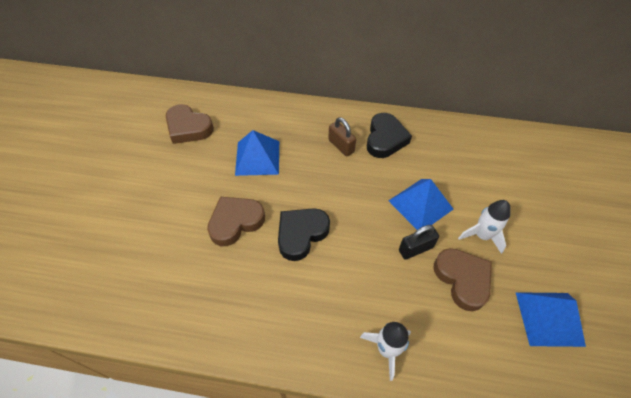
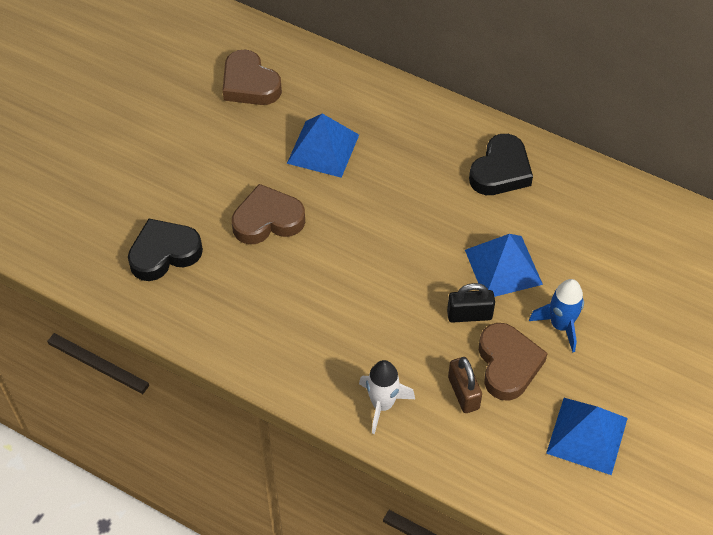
camera: 20 degrees right, 0 degrees up
black heart [278,208,330,261] -> black heart moved to [128,219,203,281]
brown padlock [328,117,356,156] -> brown padlock moved to [448,357,482,413]
white rocket [458,200,511,254] -> blue rocket [529,279,584,353]

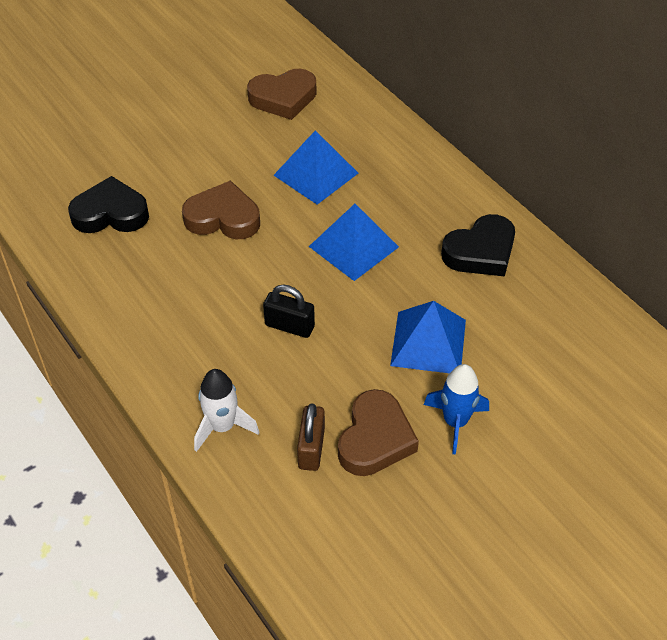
camera: 25 degrees right, 5 degrees down
brown heart [223,50,282,105] -> brown heart turned 90 degrees counterclockwise [247,69,317,120]
black padlock [447,283,495,323] -> black padlock moved to [263,284,315,338]
blue pyramid [546,398,628,475] -> blue pyramid moved to [309,204,399,281]

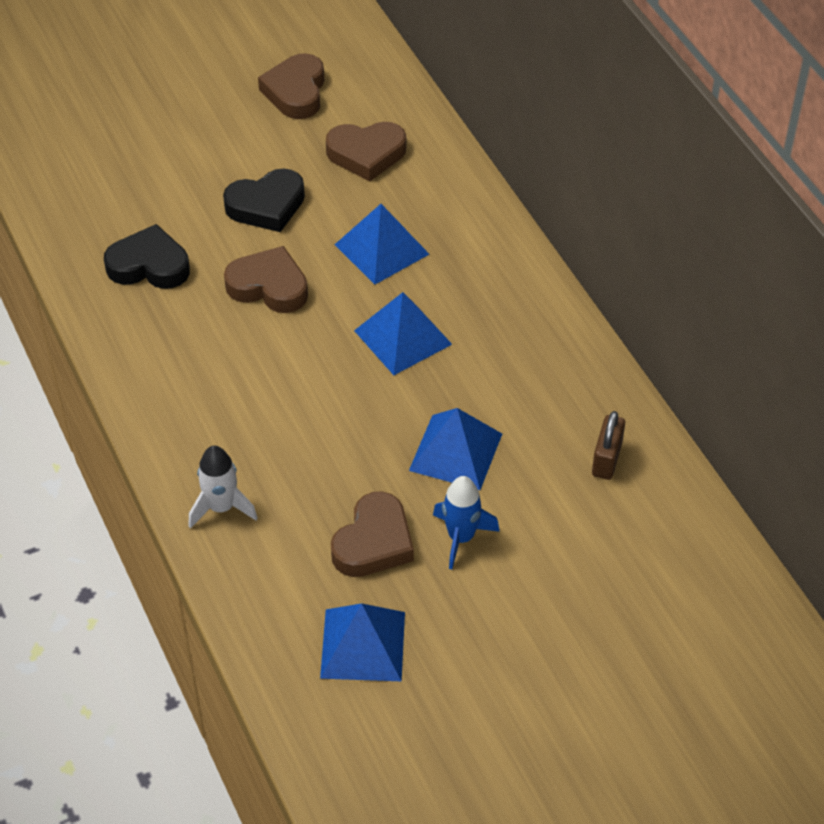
camera: 10 degrees right, 0 degrees up
black padlock [263,284,315,338] -> none
brown padlock [297,403,325,471] -> brown padlock moved to [592,411,625,480]
black heart [441,214,515,277] -> black heart moved to [223,169,305,232]
none -> brown heart [258,53,324,119]
none -> blue pyramid [320,603,405,681]

